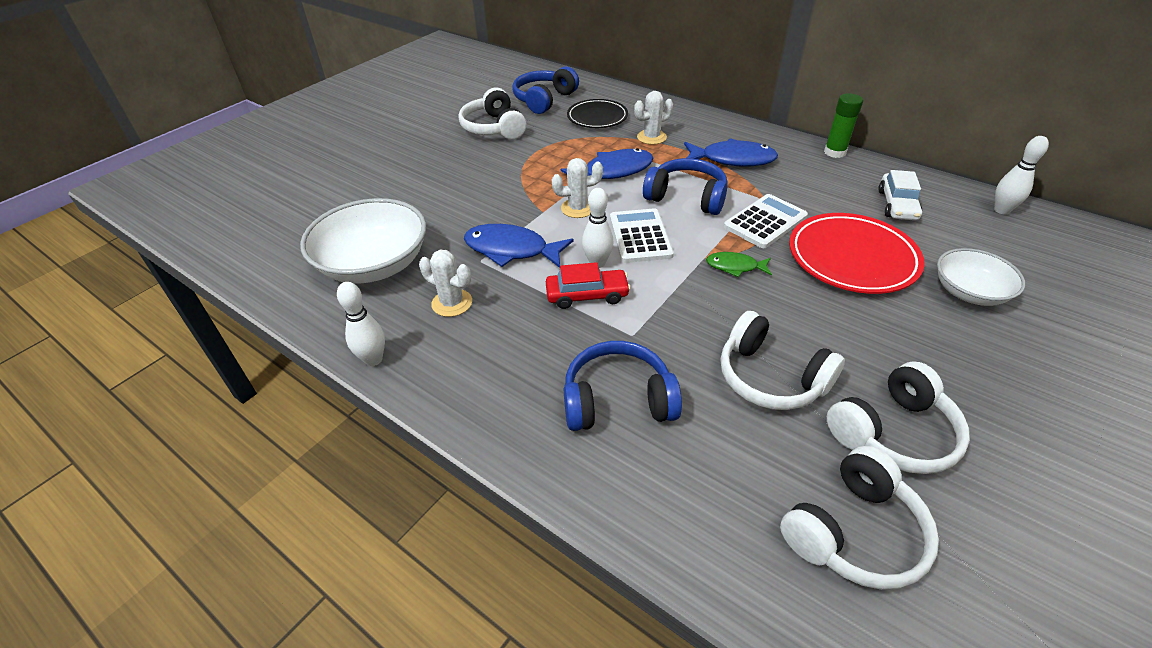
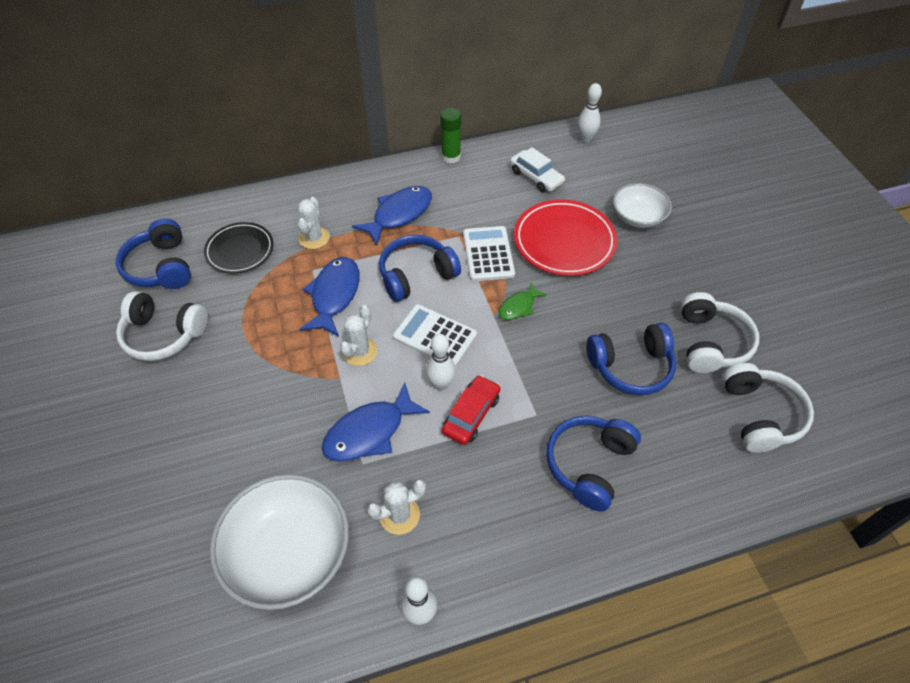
camera: 55 degrees left, 10 degrees up
white headphones [721,311,845,410] -> blue headphones [586,323,676,395]

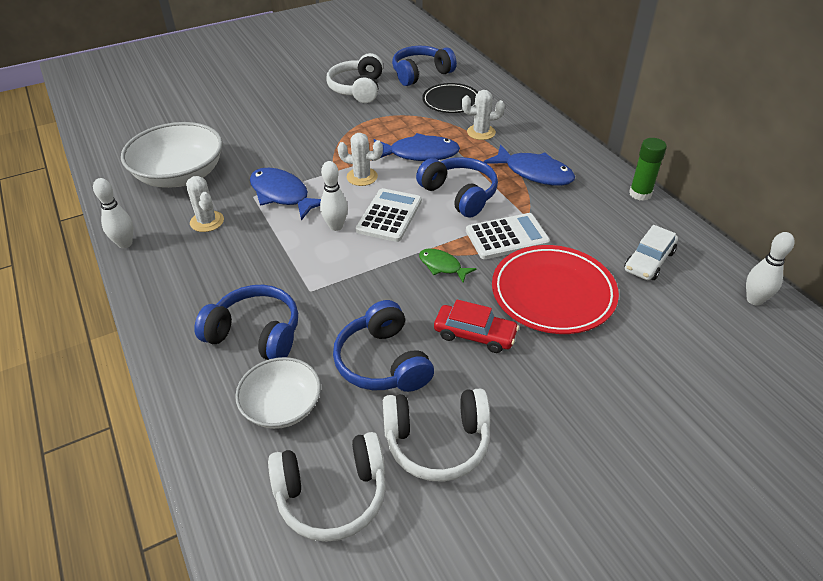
camera: 80 degrees right, 10 degrees down
red car [442,375,500,445] -> red car moved to [434,300,519,353]
white bowl [613,183,672,228] -> white bowl moved to [235,357,321,429]

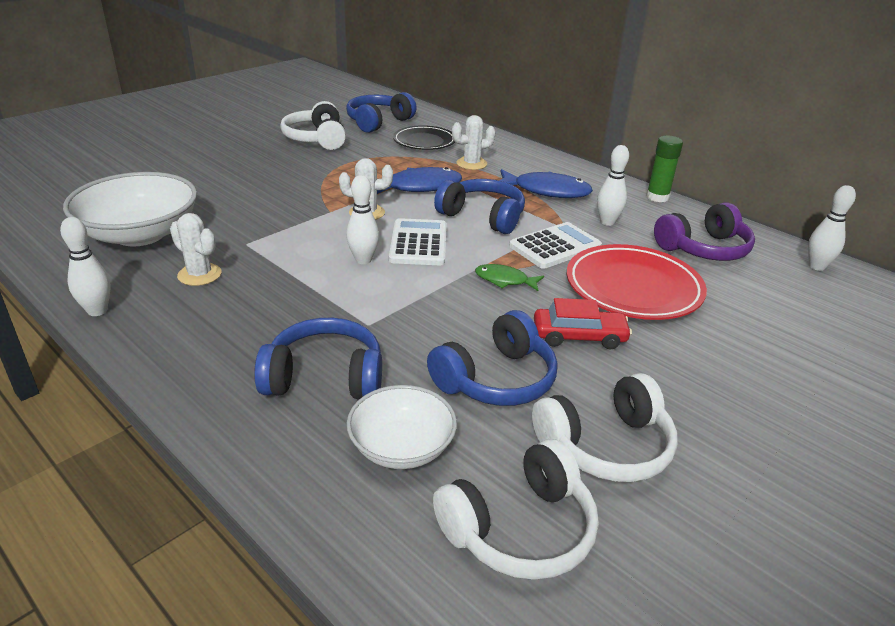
camera: 20 degrees left, 10 degrees down
blue fish [250,168,321,220] -> none
blue headphones [333,300,434,392] -> blue headphones turned 90 degrees counterclockwise [427,310,558,406]
white car [624,225,678,280] -> purple headphones [654,202,755,261]
none -> white bowling pin [597,145,629,226]

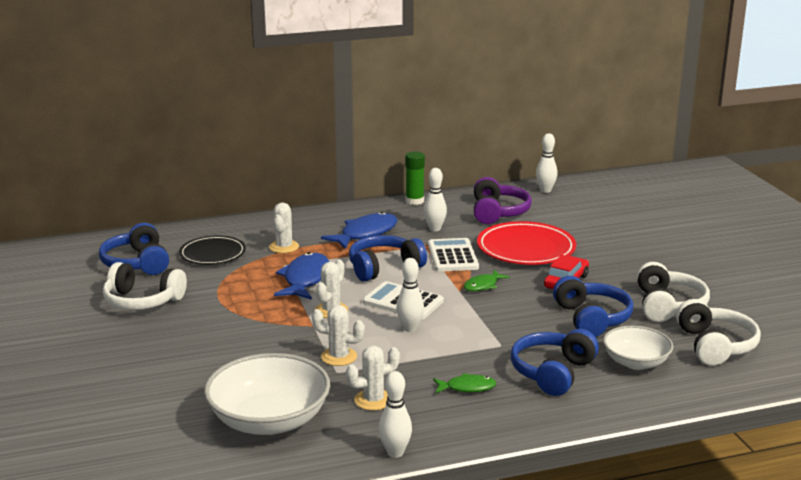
camera: 60 degrees left, 10 degrees down
none -> white cactus [312,305,365,366]
none -> green fish [433,373,497,393]

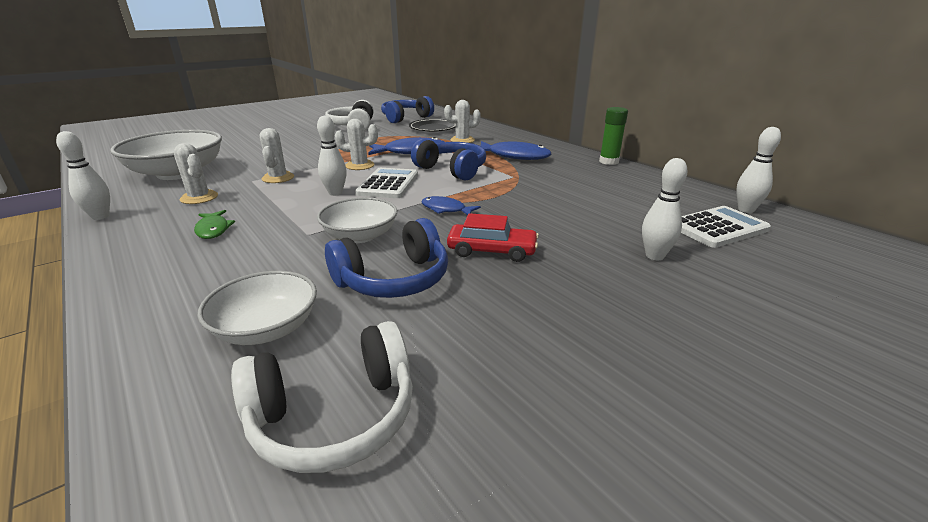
camera: 70 degrees right, 5 degrees up
white bowling pin [424,168,447,231] -> white bowling pin moved to [642,158,688,260]
white calculator [428,238,479,272] -> white calculator moved to [681,206,771,248]
green fish [464,270,510,291] -> blue fish [421,196,481,215]
purple headphones [474,177,532,224] -> none
red plate [477,221,576,265] -> none
blue headphones [511,329,599,396] -> none
white headphones [637,262,710,322] -> none
none -> white bowl [317,197,397,243]

